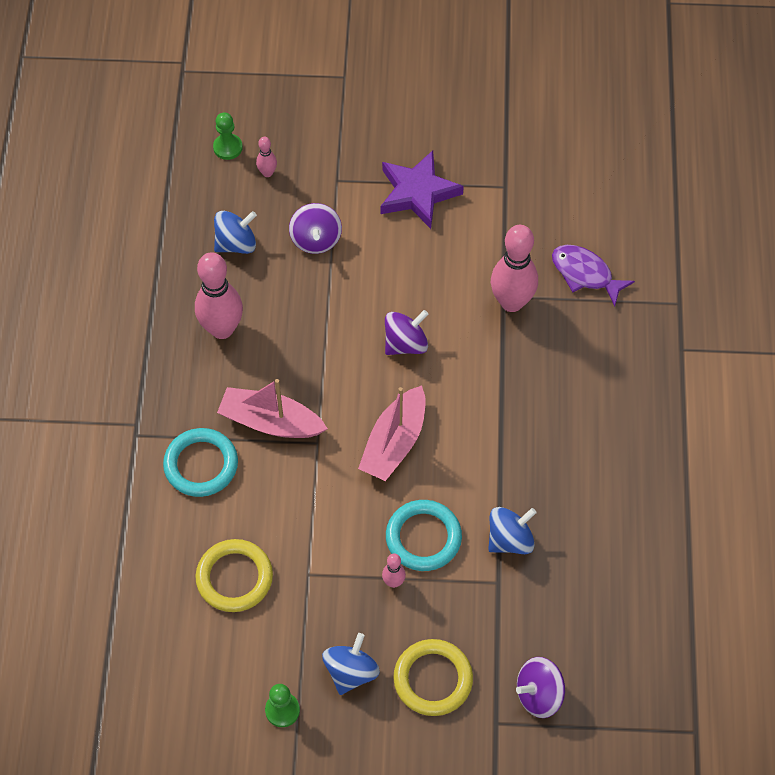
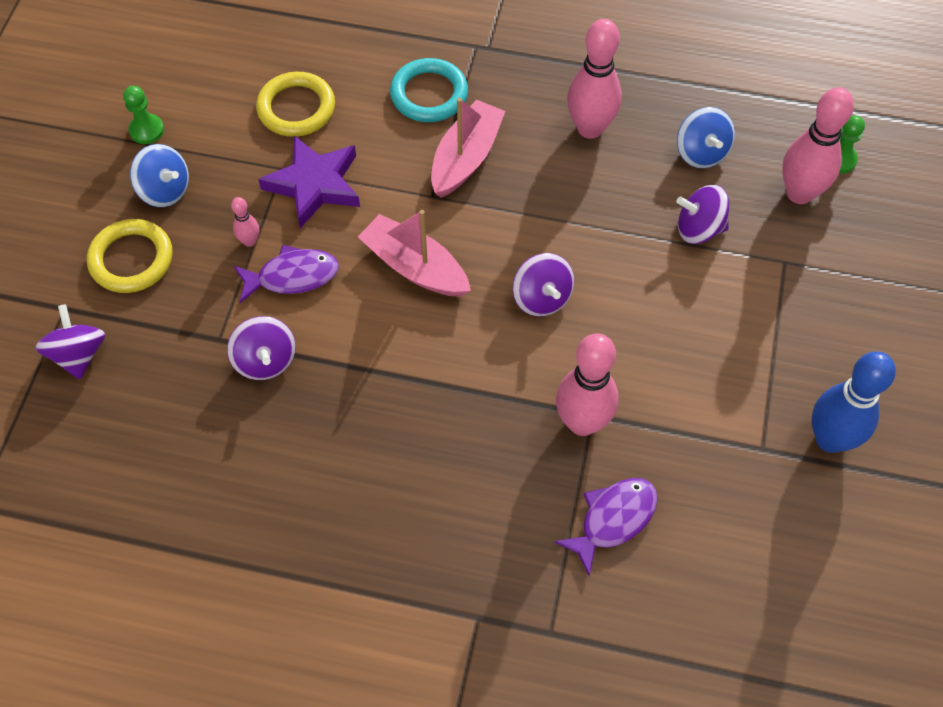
camera: 100 degrees right, 0 degrees up
pink bowling pin [256,137,277,177] -> pink bowling pin [782,87,854,204], size x2.18
purple star [381,150,464,229] -> purple star moved to [258,135,360,228]
turquoise ring [386,500,462,571] -> purple fish [234,245,339,303]
blue spinning top [488,507,537,554] -> purple spinning top [227,316,296,380]
none -> blue bowling pin [812,351,896,453]

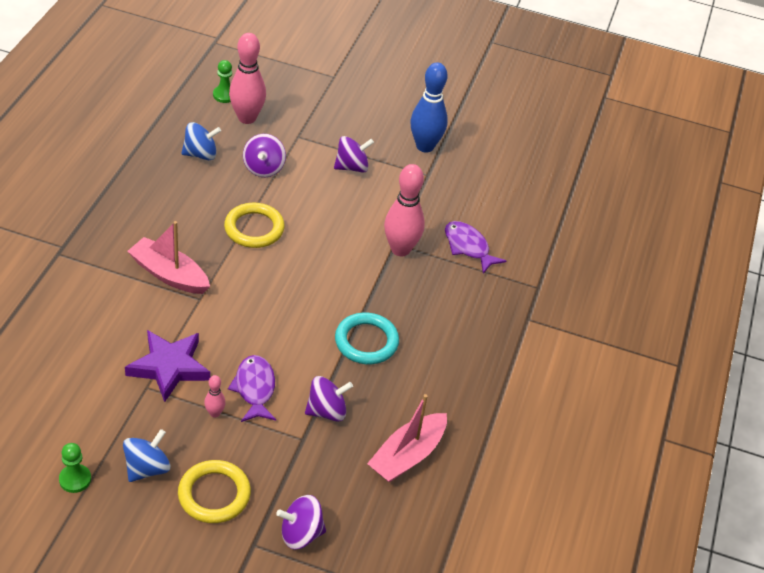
camera: 90 degrees left, 15 degrees down
yellow ring [256,72,335,137] -> yellow ring moved to [224,203,285,248]
pink boat [358,210,471,297] -> pink boat moved to [367,394,447,482]
turquoise ring [390,58,468,122] -> turquoise ring moved to [335,313,399,364]
purple spinning top [513,253,574,317] -> purple spinning top moved to [334,136,374,173]
pink bowling pin [567,19,622,139] -> none

